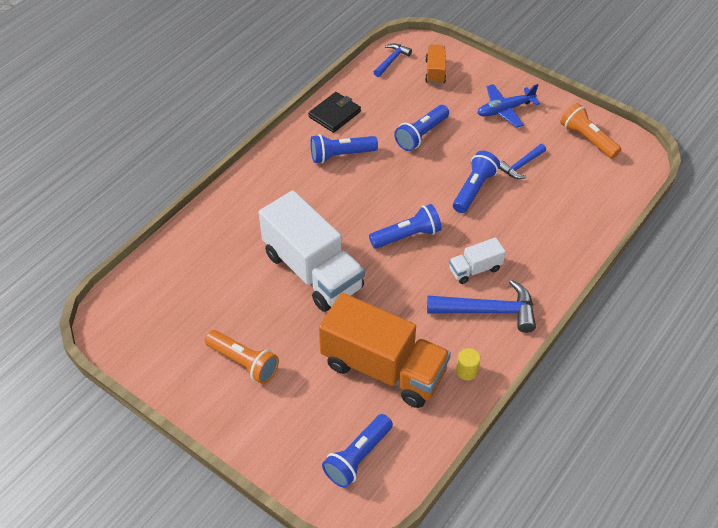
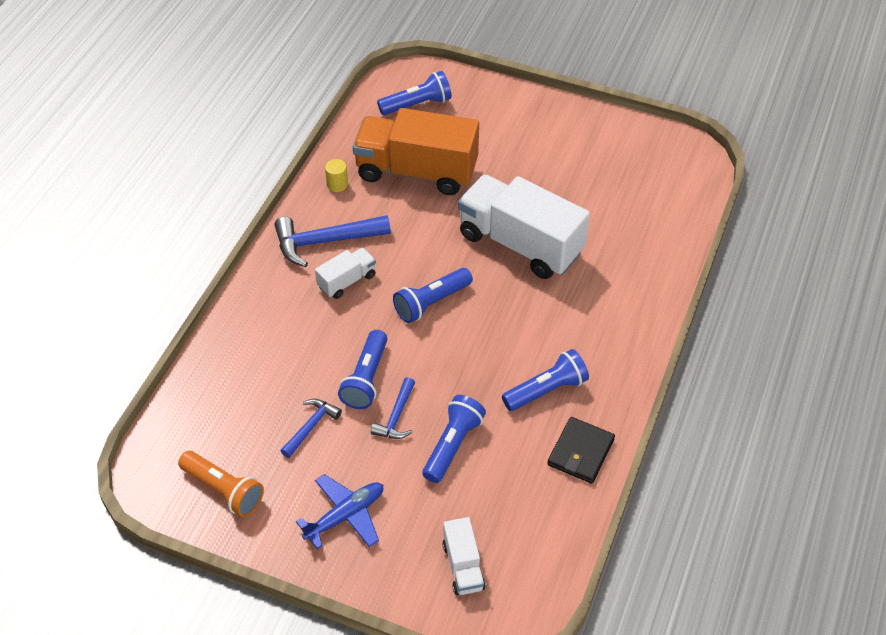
camera: 165 degrees right, 0 degrees up
orange flashlight [205,330,279,384] -> none
blue flashlight [322,414,393,488] -> blue flashlight turned 45 degrees clockwise [377,71,452,115]
blue hammer [374,43,412,77] -> blue hammer moved to [371,377,415,439]
orange truck [425,45,446,84] -> white truck [443,517,486,595]

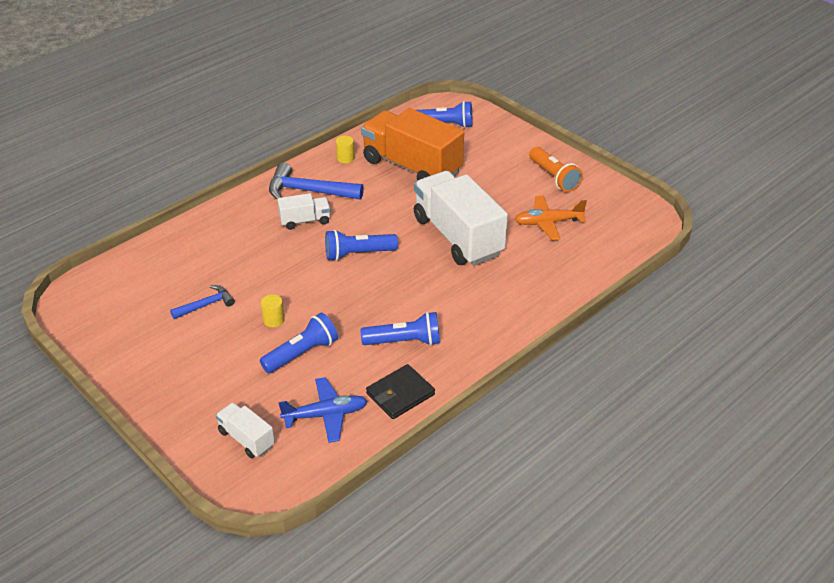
camera: 25 degrees right, 10 degrees down
orange flashlight [178,451,264,517] -> orange flashlight moved to [529,147,583,192]
blue plane [296,474,383,549] -> blue plane moved to [278,377,367,443]
blue flashlight [338,330,387,409] -> none
blue hammer [371,377,415,439] -> yellow cylinder [261,294,285,327]
white truck [443,517,486,595] -> white truck turned 120 degrees clockwise [216,402,275,458]
none -> orange plane [515,195,587,240]

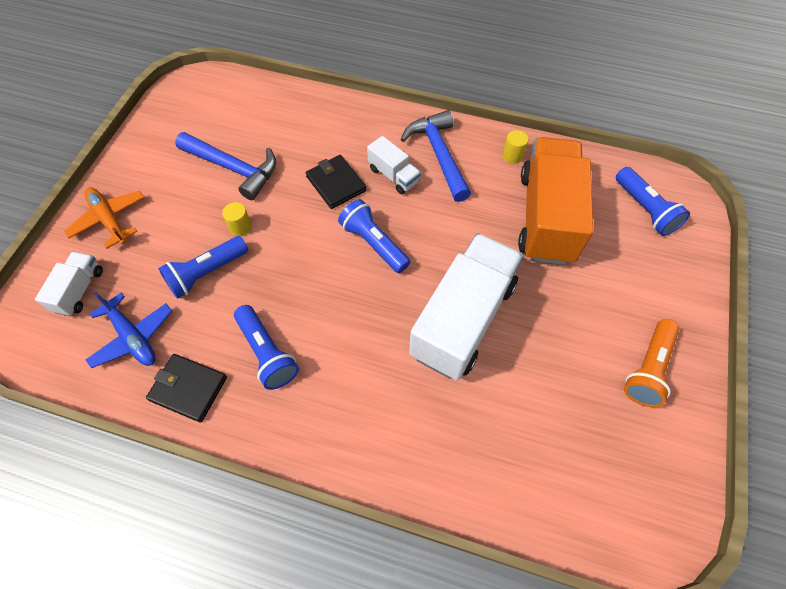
camera: 60 degrees right, 20 degrees up
blue hammer [170,285,235,319] -> blue hammer [175,132,276,200], size x1.75
blue flashlight [260,313,338,373] -> blue flashlight turned 120 degrees clockwise [158,236,248,299]
orange plane [515,195,587,240] -> orange plane moved to [64,187,145,249]
none -> black wallet [306,155,367,209]

